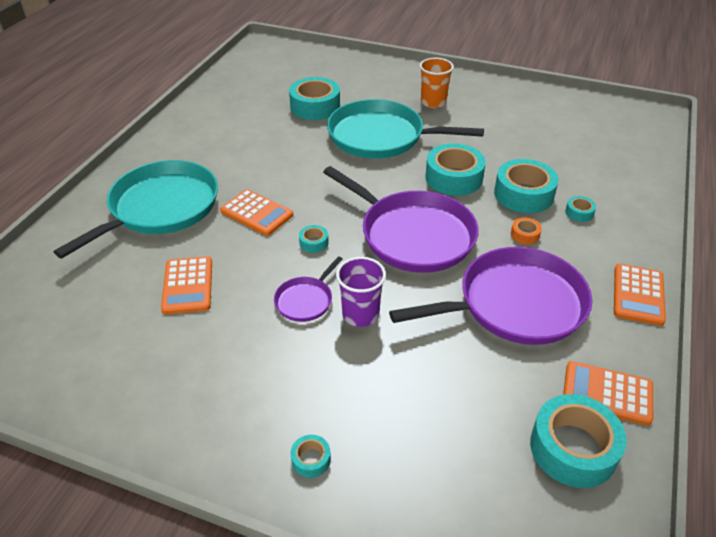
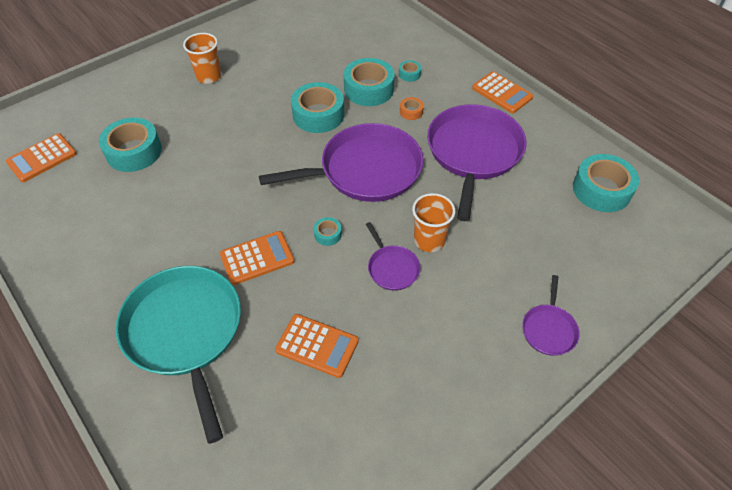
camera: 60 degrees left, 10 degrees up
turquoise tape [291,435,331,478] -> purple pan [522,275,580,356]
turquoise pan [327,99,484,159] -> none
purple cup [336,257,386,327] -> orange cup [412,193,455,252]
orange calculator [563,361,653,426] -> orange calculator moved to [6,133,77,182]

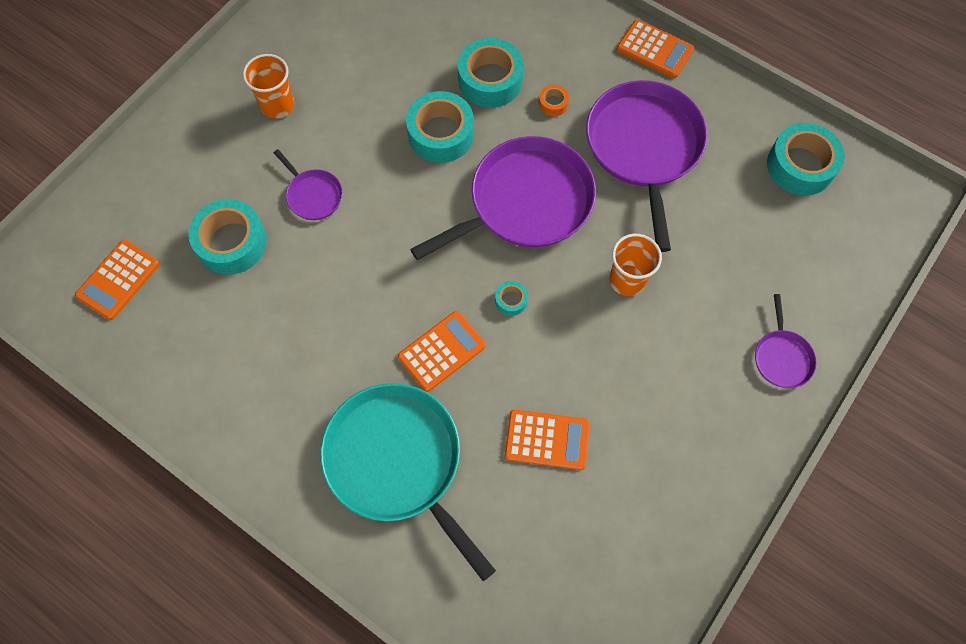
camera: 15 degrees left, 15 degrees up
purple pan [366,222,421,290] -> purple pan moved to [274,149,343,220]
turquoise tape [399,60,421,82] -> none

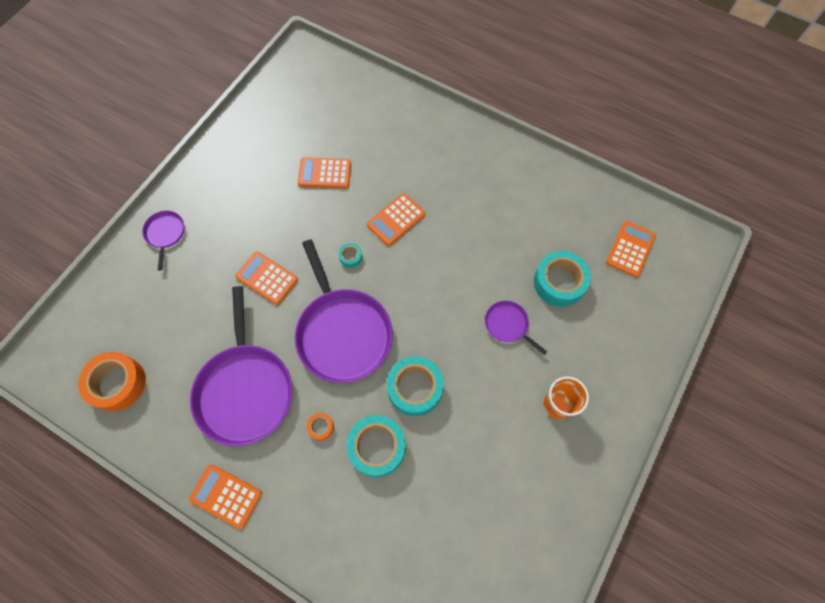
camera: 175 degrees right, 0 degrees up
turquoise pan [320,383,496,581] -> none
purple pan [410,136,596,260] -> purple pan turned 75 degrees counterclockwise [295,239,393,383]
orange cup [610,234,662,296] -> orange calculator [235,251,298,305]
turquoise tape [767,123,845,196] -> orange tape [78,352,146,411]

